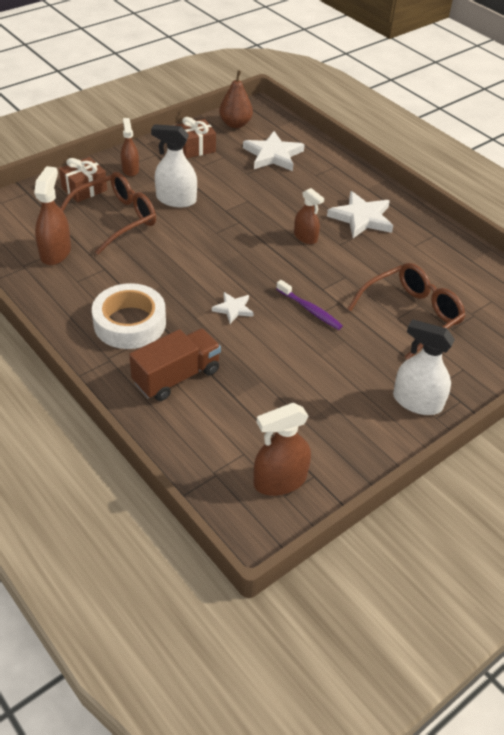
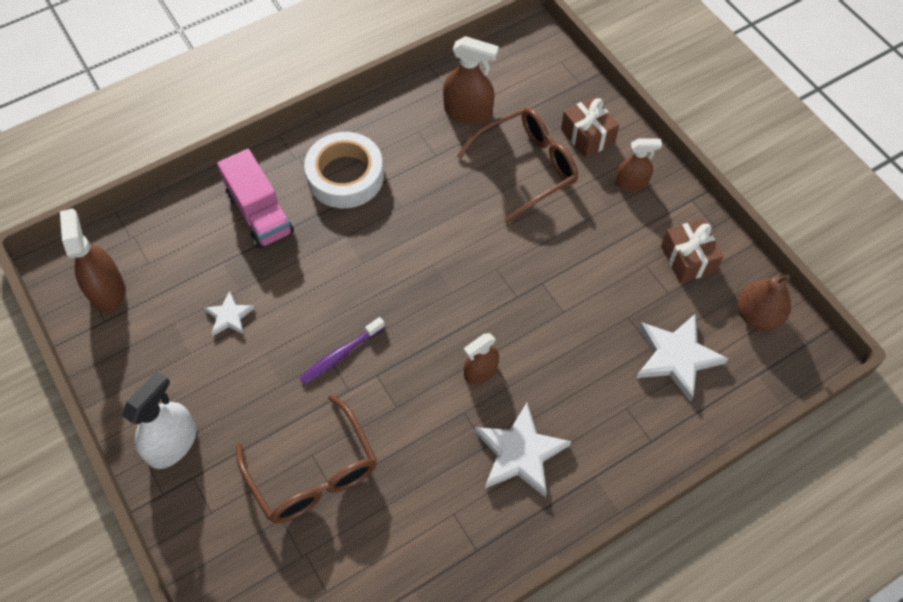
camera: 100 degrees right, 15 degrees up
brown glasses [60,172,156,255] -> brown glasses turned 90 degrees counterclockwise [457,107,578,224]
brown truck [129,329,221,401] -> pink truck [217,149,294,248]
white spray bottle [151,124,197,208] -> none
white star [212,292,254,324] -> white star moved to [204,291,255,336]

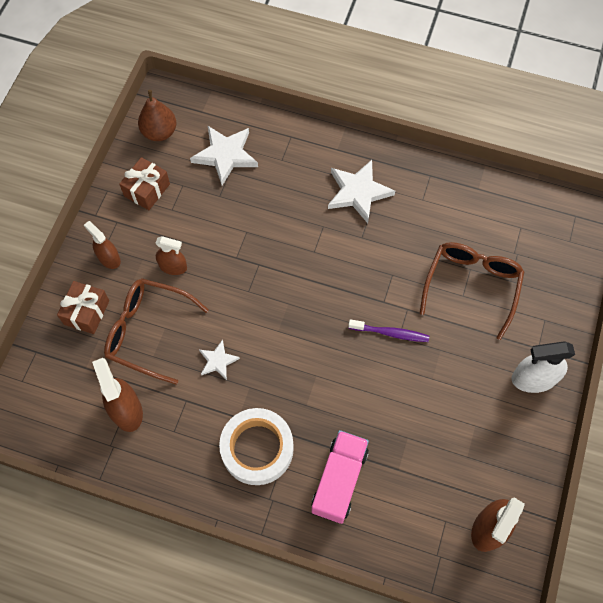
camera: 130 degrees left, 5 degrees up
white star [204,291,255,336] -> white star moved to [199,340,240,380]
brown spray bottle [464,333,499,384] -> brown spray bottle moved to [156,236,187,275]

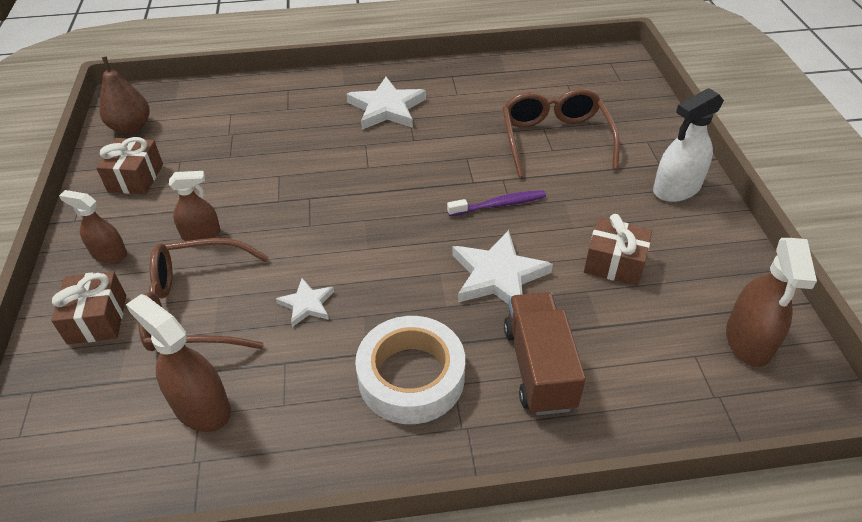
camera: 25 degrees left, 20 degrees down
white star [190,126,258,185] -> white star moved to [452,230,553,305]
pink truck [311,430,369,524] -> brown truck [504,292,586,415]
none -> brown gift [584,214,652,286]

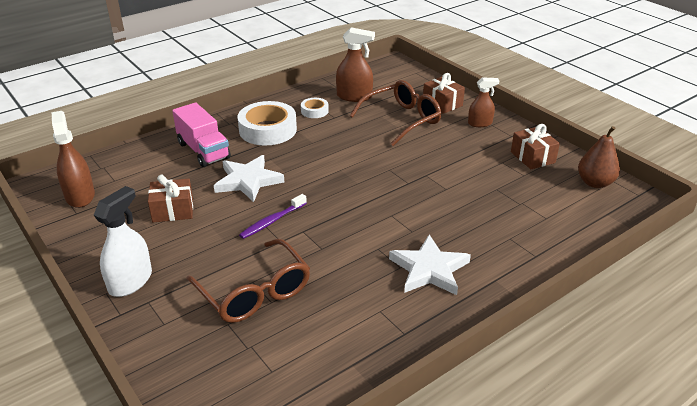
camera: 150 degrees right, 10 degrees down
brown spray bottle [169,171,221,241] -> none
white star [276,278,334,327] -> none
brown truck [504,292,586,415] -> pink truck [172,102,231,167]
none -> white tape [301,98,329,118]

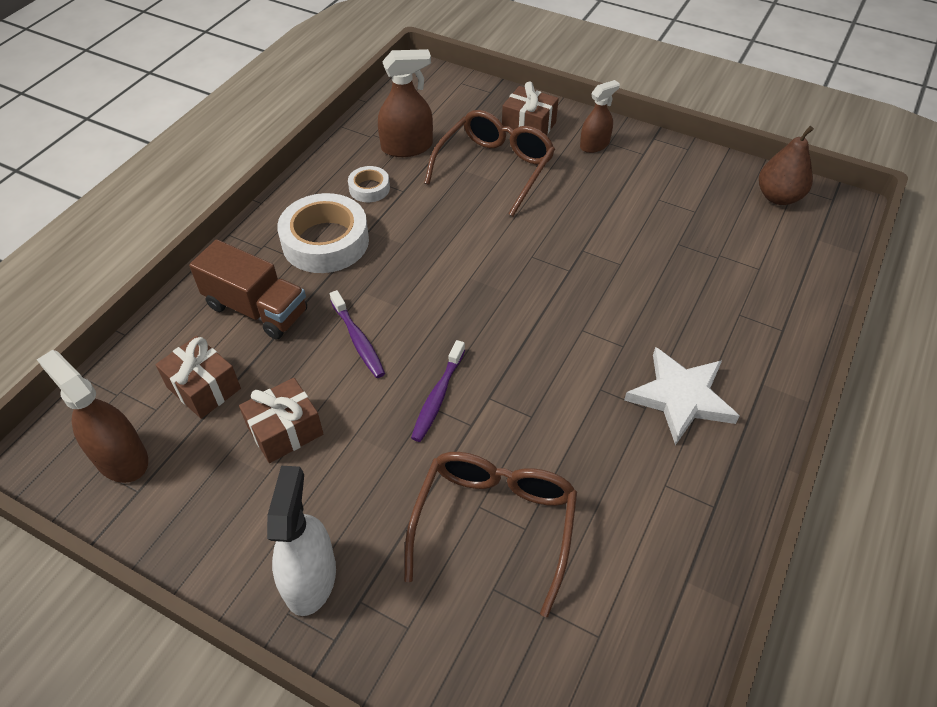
camera: 25 degrees left, 15 degrees up
pink truck [172,102,231,167] -> brown truck [189,239,307,339]
brown glasses [186,239,310,323] -> brown glasses turned 105 degrees counterclockwise [404,452,577,617]
white star [214,155,284,202] -> purple toothbrush [330,290,385,378]
brown gift [511,124,560,169] -> brown gift moved to [155,336,241,419]

